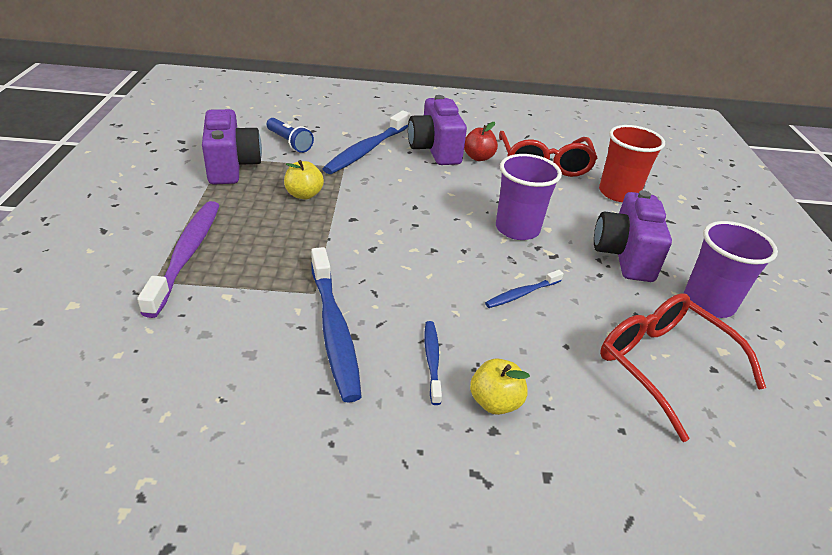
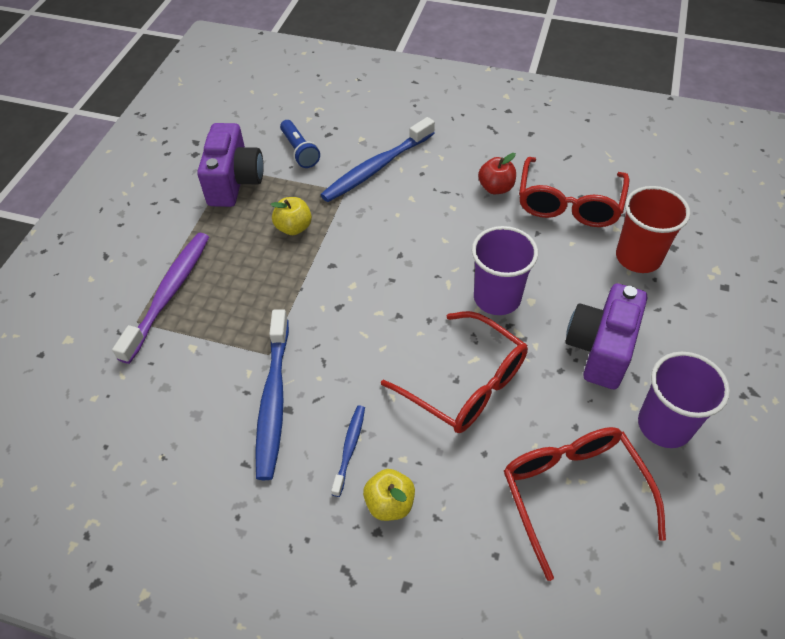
camera: 20 degrees right, 15 degrees up
purple camera [408,95,467,165] -> none
blue toothbrush [485,270,564,308] -> red glasses [381,311,528,433]

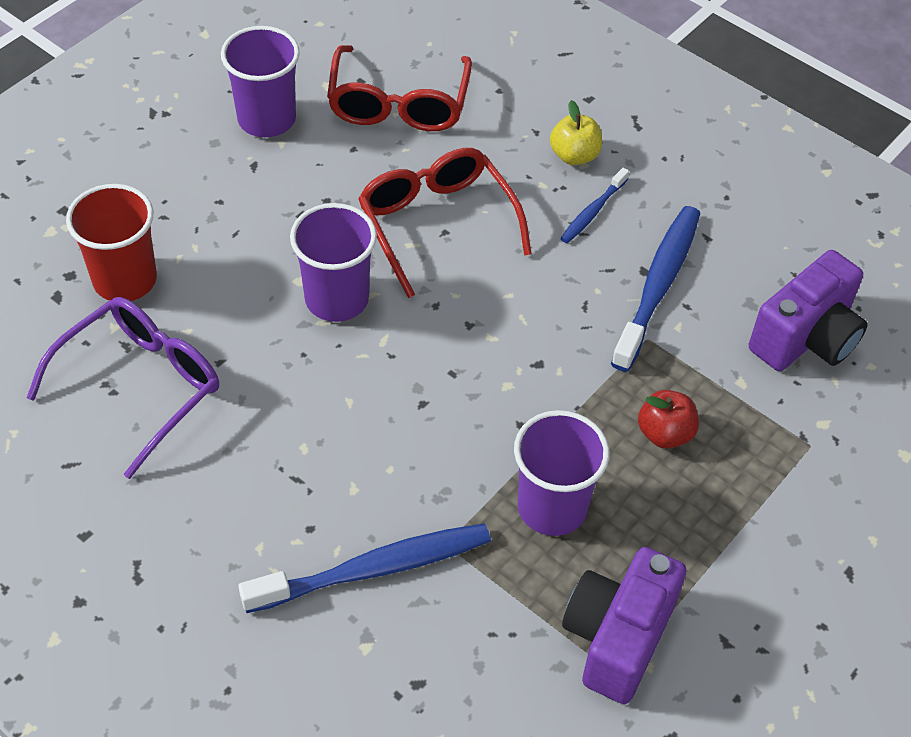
camera: 160 degrees left, 0 degrees up
purple toothbrush [112,233,209,364] -> none
yellow apple [271,197,312,235] -> purple cup [514,410,609,536]
blue flashlight [280,120,320,168] -> none
red apple [478,153,516,194] -> red apple moved to [638,390,699,449]
red glasses [519,157,629,227] -> purple glasses [27,297,219,479]
purple camera [565,283,647,389] -> purple camera moved to [749,250,867,371]

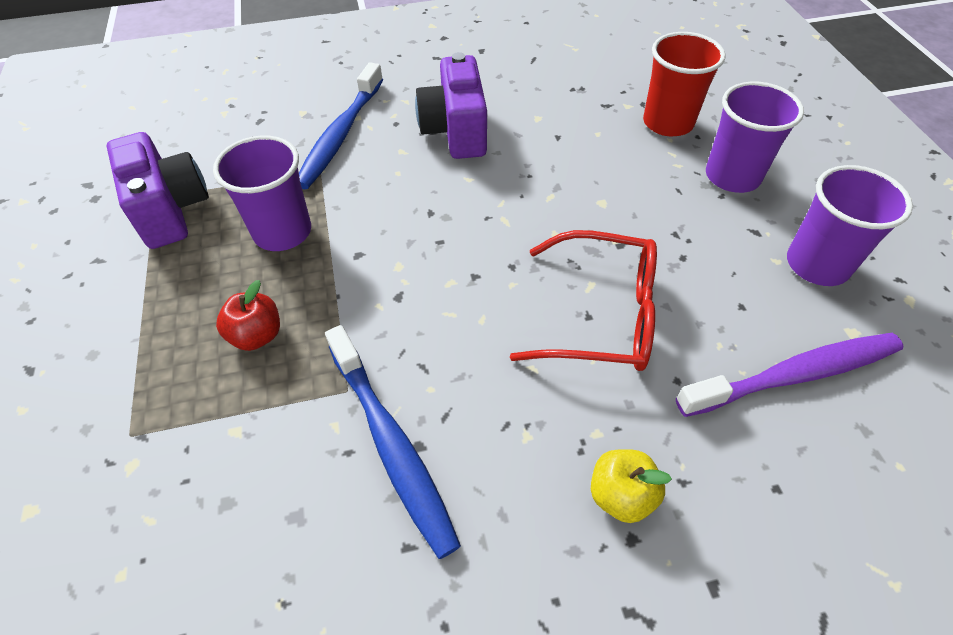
camera: 130 degrees right, 0 degrees up
purple glasses [27,297,219,479] -> none
purple cup [290,203,377,322] -> purple cup moved to [706,82,804,193]
red glasses [327,45,472,131] -> purple toothbrush [676,333,904,417]
blue toothbrush [560,168,629,243] -> none
purple camera [749,250,867,371] -> purple camera moved to [415,52,487,159]

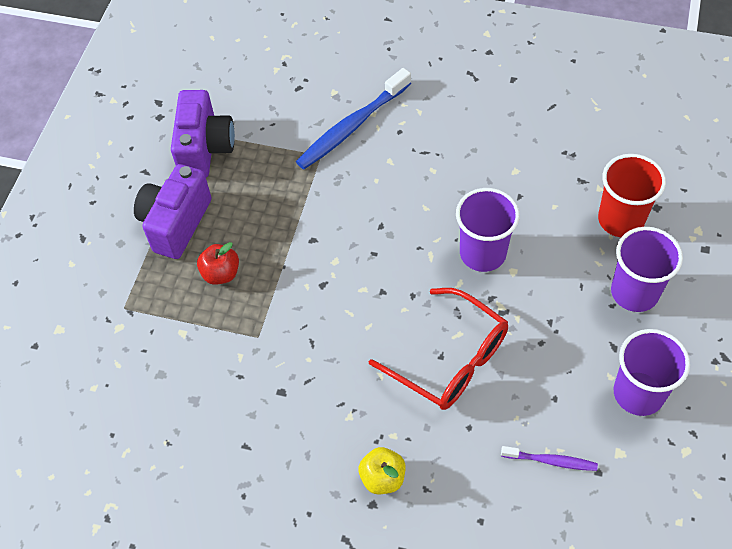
camera: 30 degrees right, 5 degrees up
purple cup [213,136,311,251] -> purple cup moved to [456,188,520,272]
blue toothbrush [325,325,461,559] -> none
purple camera [415,52,487,159] -> purple camera moved to [134,164,211,259]
purple toothbrush [676,333,904,417] -> purple toothbrush [501,446,598,471], size x0.52

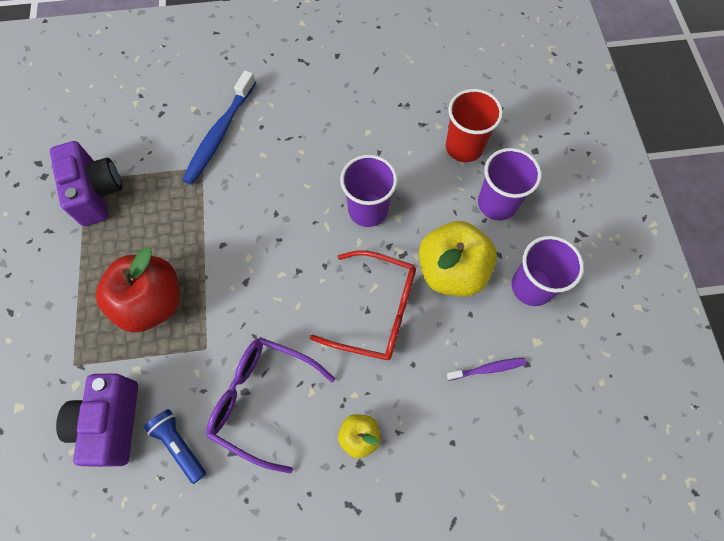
camera: 25 degrees left, 10 degrees up
purple camera [134,164,211,259] -> purple camera moved to [56,373,138,467]
red apple [197,242,239,285] -> red apple [96,248,180,332], size x1.98
none -> blue flashlight [144,409,206,484]
none -> purple glasses [206,337,335,473]
none -> yellow apple [419,221,497,297]

